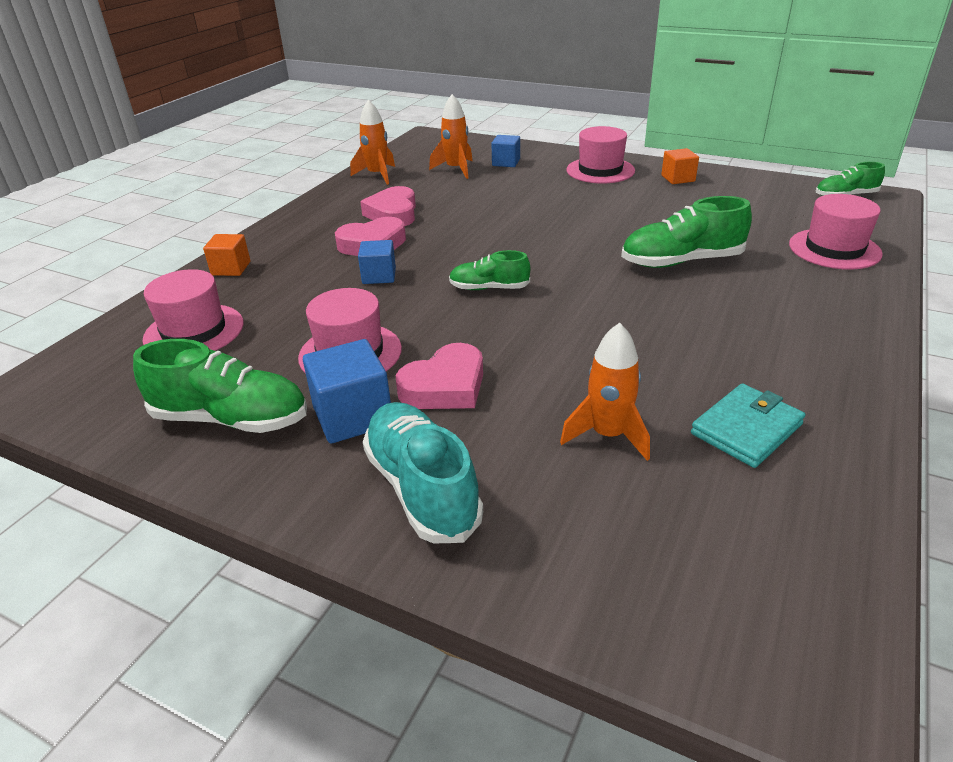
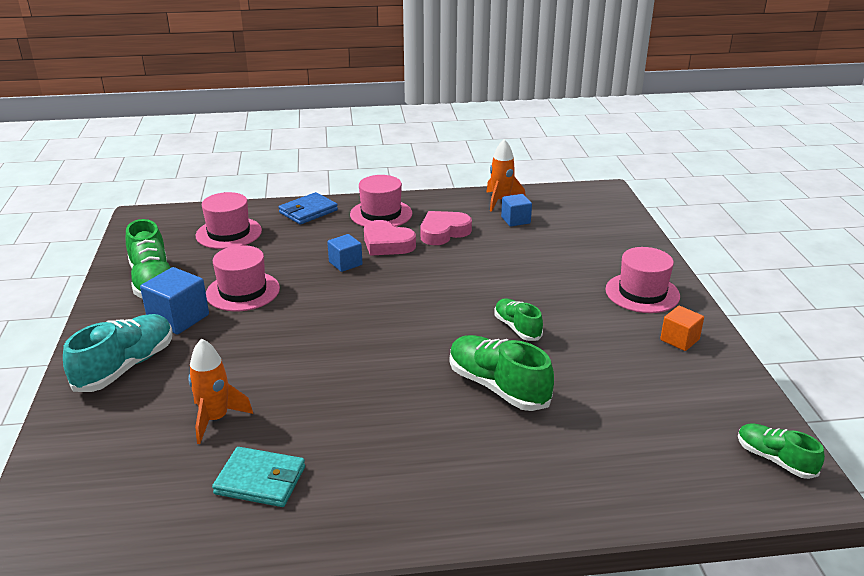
camera: 55 degrees right, 5 degrees down
orange cube [203,234,250,276] -> blue wallet [279,192,338,225]
pink heart [396,343,483,409] -> none
orange rocket [429,94,473,179] -> none
green shoe [449,250,530,290] -> green shoe moved to [494,298,543,341]
blue cube [491,135,520,167] -> blue cube moved to [501,194,532,227]
pink hat [789,194,883,270] -> pink hat moved to [350,175,412,227]

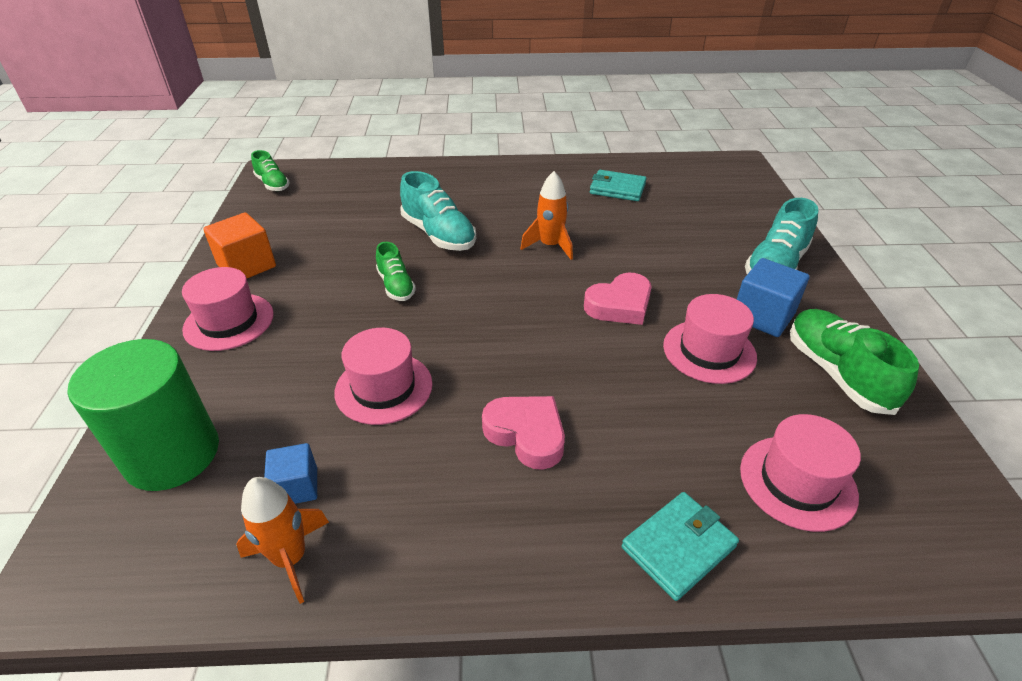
camera: 175 degrees left, 10 degrees up
orange rocket [188,338,253,444] -> orange rocket moved to [521,171,573,260]
blue wallet [279,192,338,225] -> turquoise wallet [622,492,739,601]
blue cube [327,234,363,272] -> none
pink hat [350,175,412,227] -> pink hat moved to [334,328,433,425]
pink heart [421,211,472,245] -> pink heart moved to [584,273,651,325]
green shoe [450,335,554,411] -> turquoise shoe [400,171,476,251]
orange cube [660,306,704,351] -> orange cube [203,212,276,278], size x1.57
none -> green cylinder [68,339,219,491]

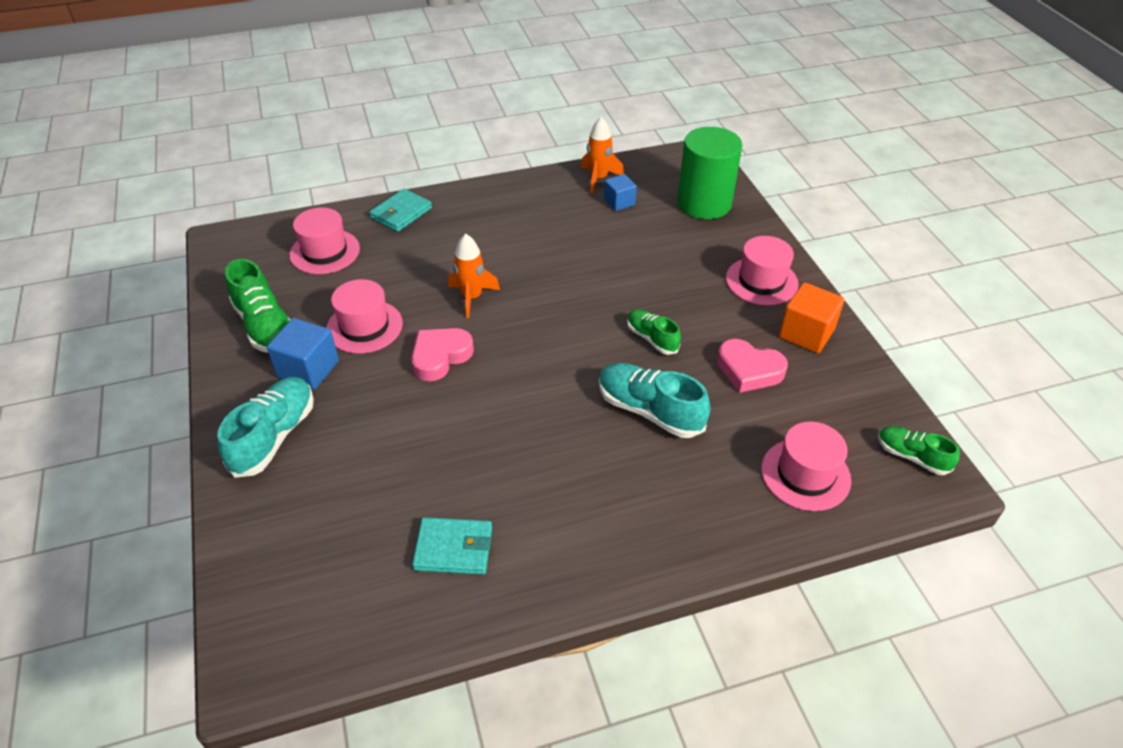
camera: 165 degrees right, 5 degrees up
pink hat [334,328,433,425] -> pink hat moved to [761,422,851,511]
pink heart [482,396,565,470] -> pink heart moved to [717,339,788,393]
orange rocket [521,171,573,260] -> orange rocket moved to [448,234,500,318]

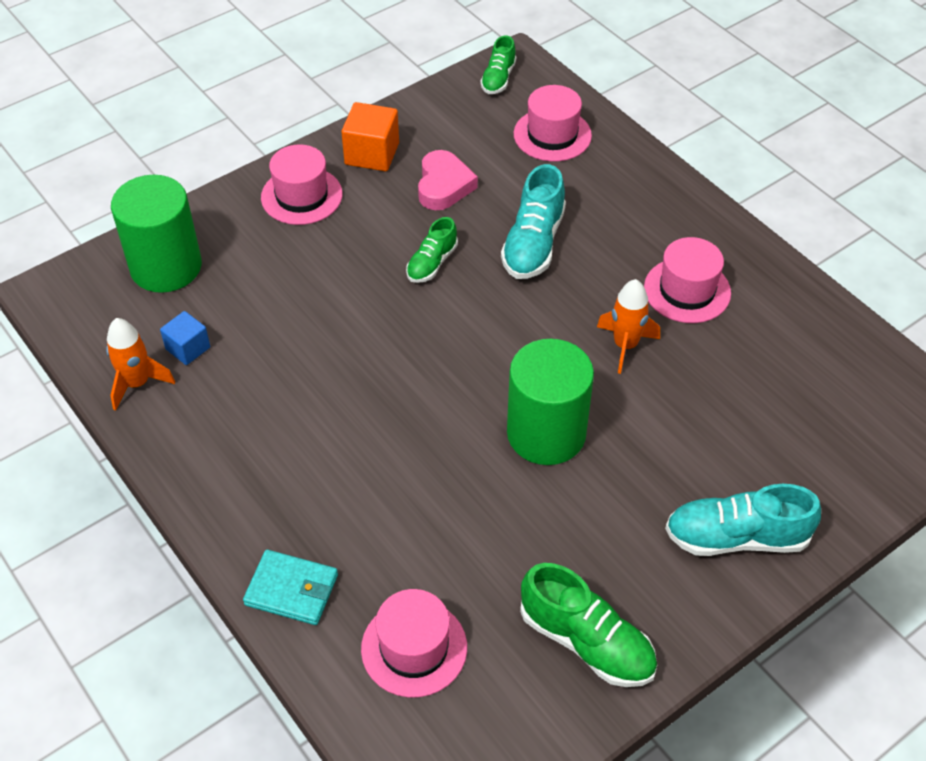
camera: 110 degrees left, 5 degrees up
green shoe [225,259,291,353] -> green shoe turned 90 degrees clockwise [520,563,657,687]
blue cube [267,318,339,390] -> none
pink hat [326,279,403,354] -> pink hat moved to [644,237,731,323]
pink heart [411,328,474,381] -> green cylinder [507,339,594,465]
turquoise wallet [412,517,492,575] -> none
orange rocket [448,234,500,318] -> orange rocket moved to [597,279,660,374]

